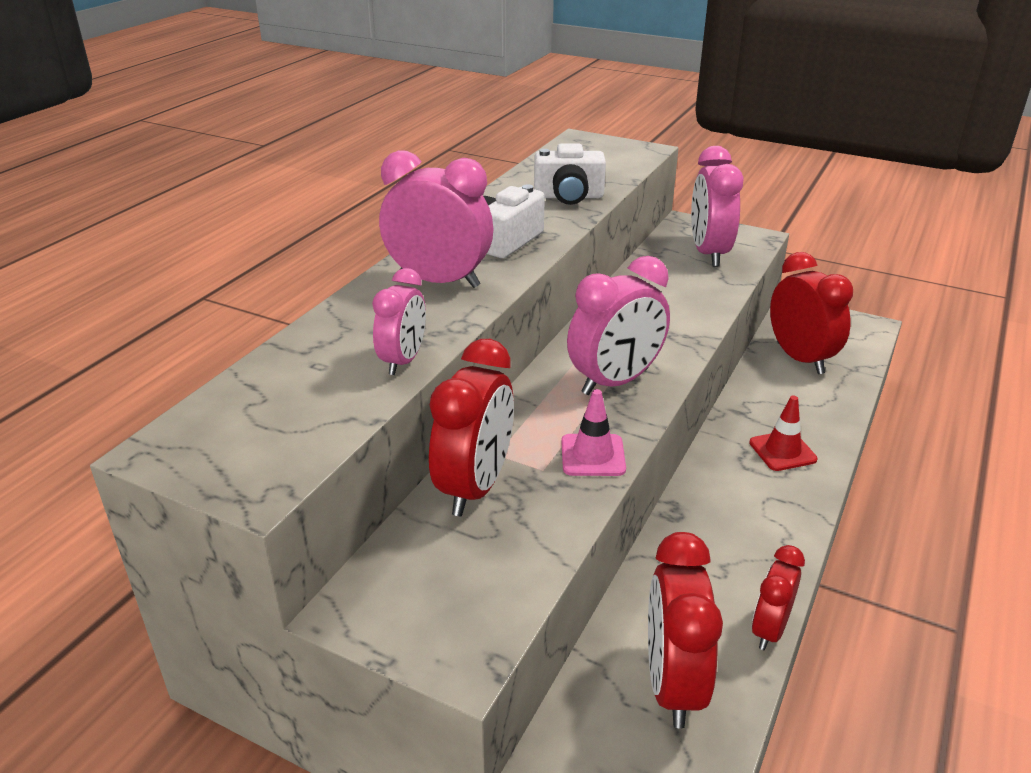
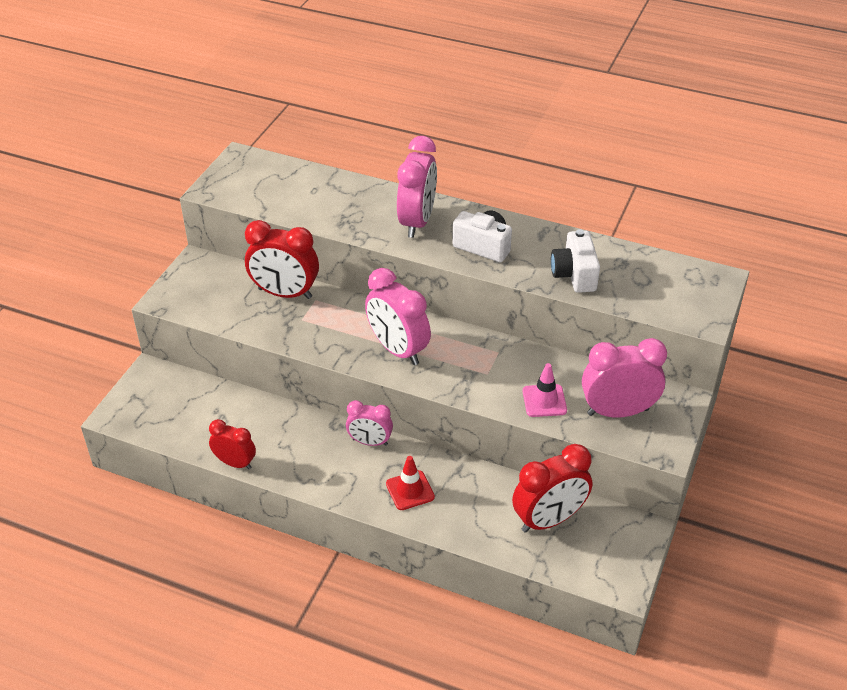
camera: 85 degrees right, 10 degrees up
pink clock [372,268,426,375] -> pink clock moved to [346,400,393,446]
pink traffic cone [561,389,626,476] -> pink traffic cone moved to [523,363,567,417]
red clock [648,532,723,729] -> none

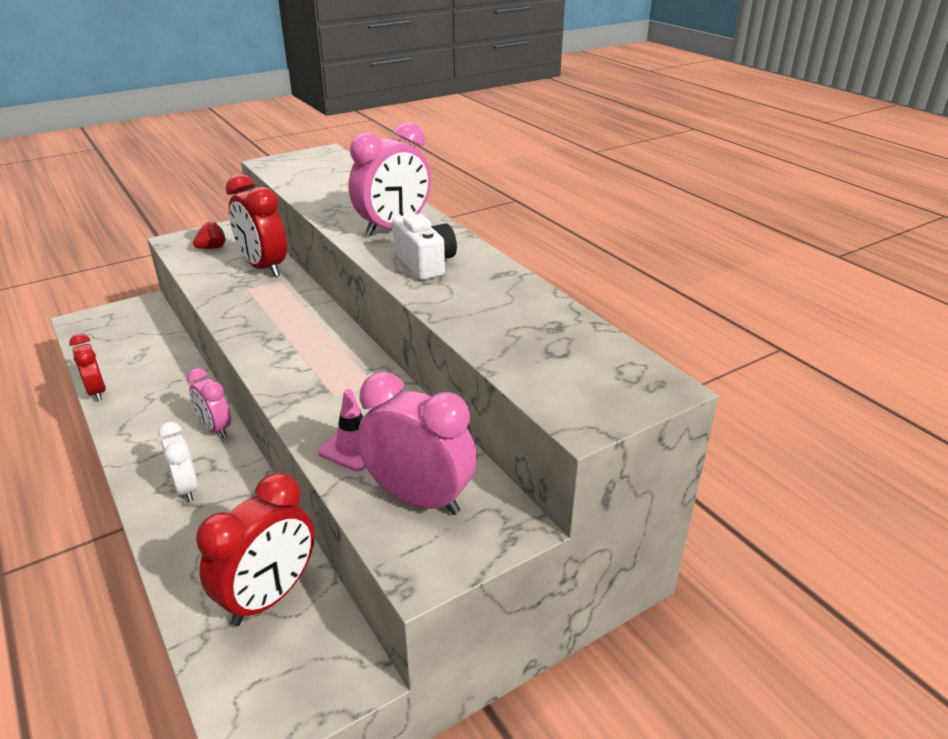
camera: 35 degrees right, 10 degrees down
pink clock [365,268,431,365] -> none
red traffic cone [386,456,435,510] -> white clock [158,422,198,502]
red clock [512,444,592,533] -> red clock turned 60 degrees counterclockwise [196,472,315,626]
white camera [551,229,600,293] -> none
none -> red strawberry [193,222,226,249]

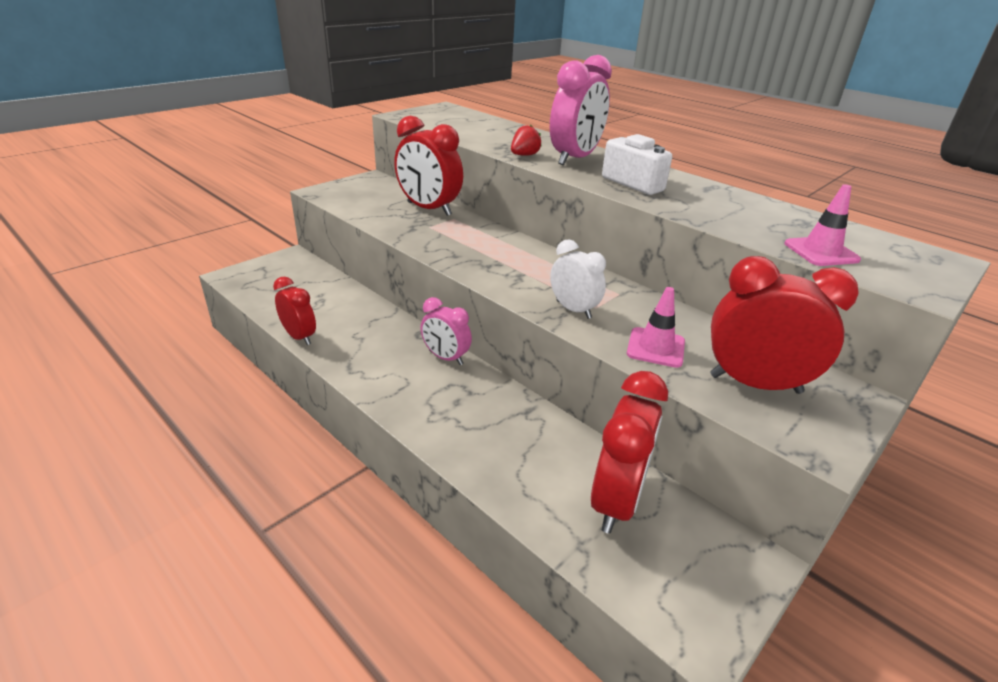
camera: 15 degrees left, 0 degrees up
white clock [158,422,198,502] -> white clock moved to [550,239,606,319]
red strawberry [193,222,226,249] -> red strawberry moved to [511,125,542,156]
pink clock [357,372,477,515] -> red clock [710,256,859,394]
none -> pink traffic cone [784,184,861,266]

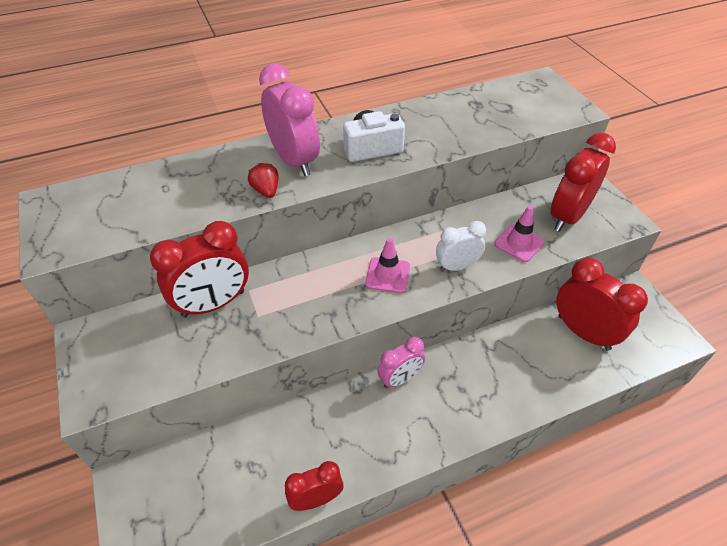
camera: 65 degrees left, 15 degrees up
pink traffic cone [784,184,861,266] -> pink traffic cone moved to [365,238,410,293]

